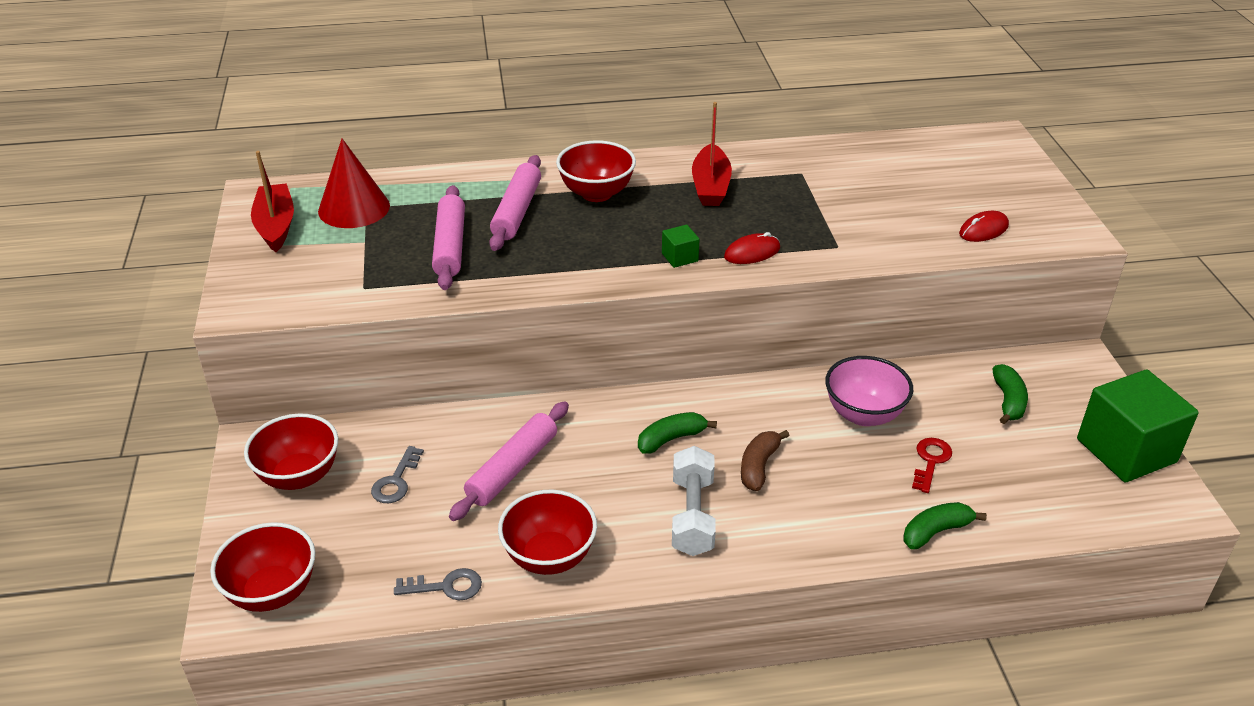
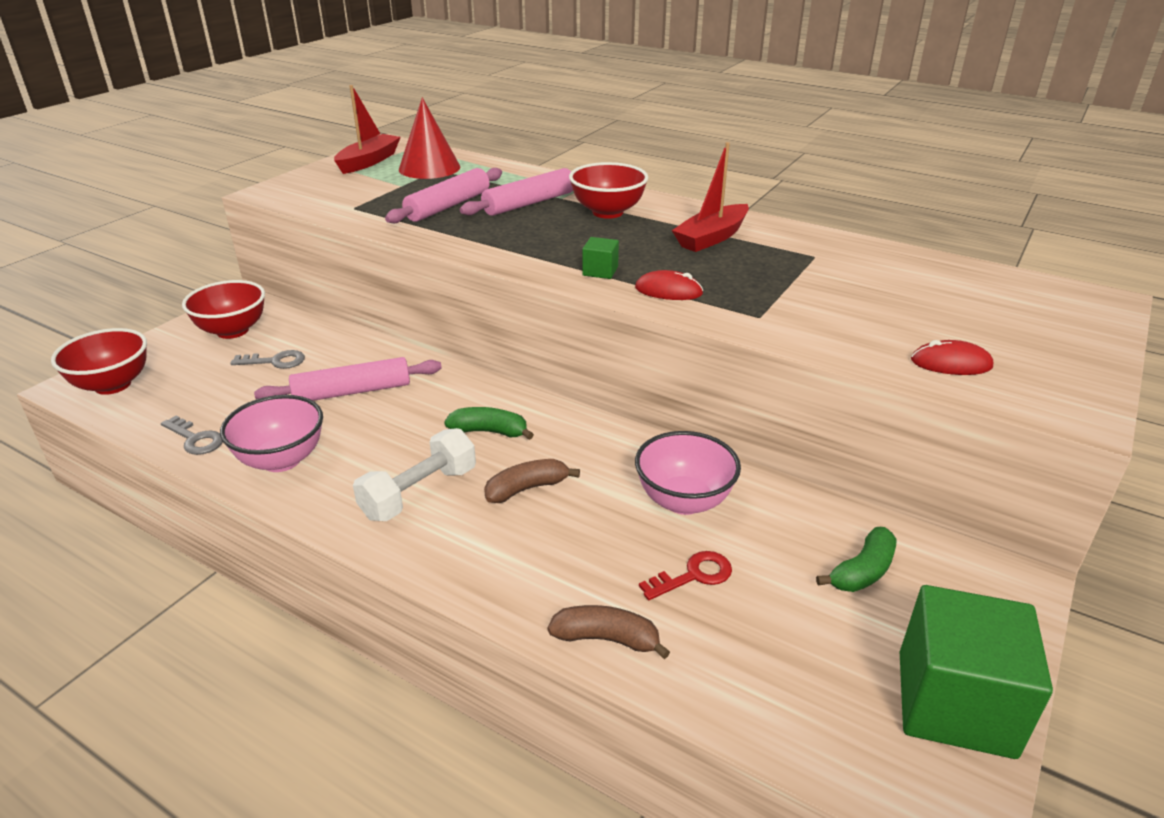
camera: 40 degrees right, 5 degrees down
grey key [371,446,424,503] -> grey key turned 150 degrees counterclockwise [230,350,305,369]
red bowl [498,489,597,575] -> pink bowl [220,395,323,472]
green banana [904,502,987,549] -> brown banana [547,605,670,659]

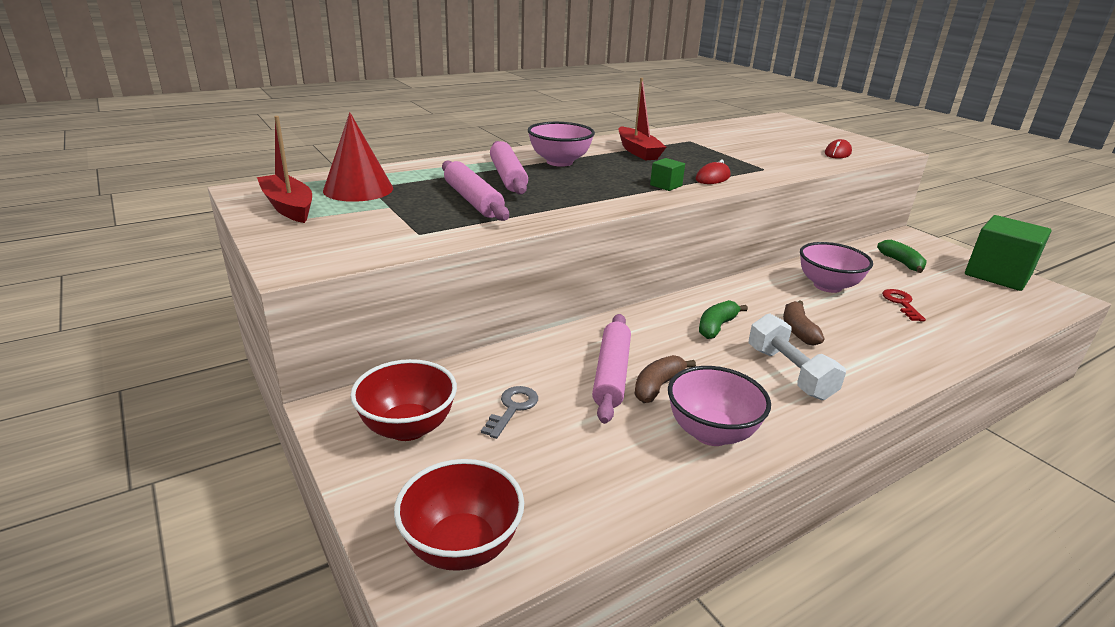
camera: 65 degrees left, 5 degrees down
grey key [161,416,223,455] -> none
brown banana [547,605,670,659] -> brown banana moved to [634,355,696,403]
red bowl [569,162,648,219] -> pink bowl [528,122,595,167]

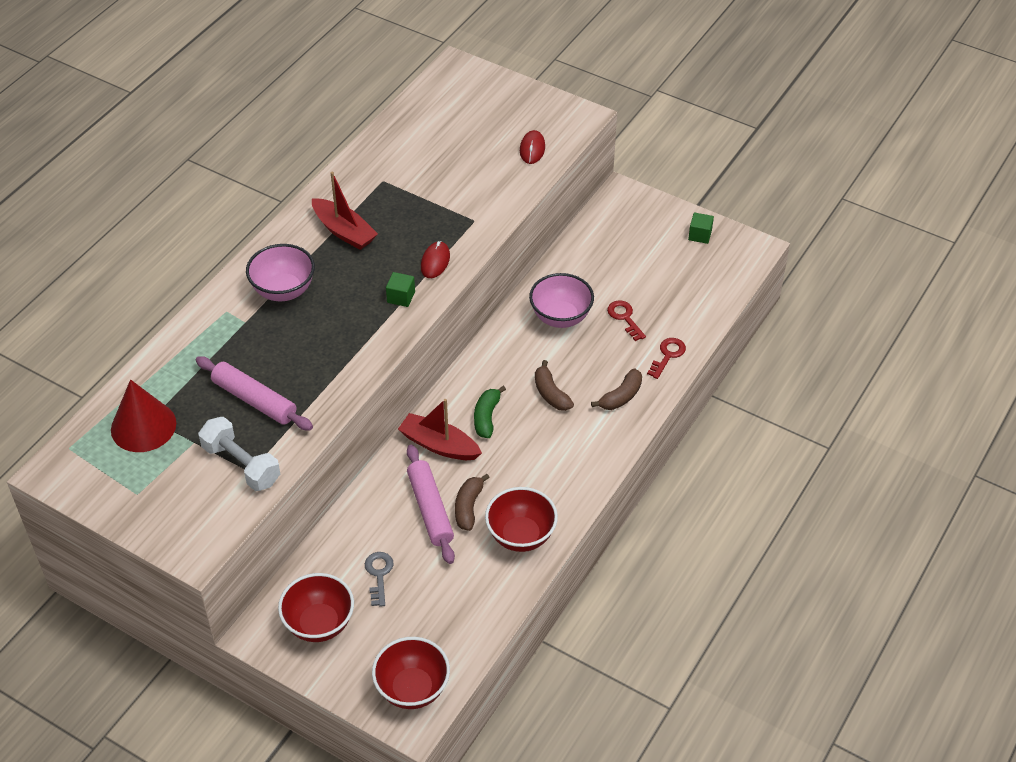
camera: 25 degrees left, 20 degrees up
red boat [257,116,312,223] -> red boat moved to [398,399,482,460]
pink rolling pin [490,141,528,195] -> none
pink bowl [668,366,771,446] -> red bowl [485,487,558,552]
white dumbbell [749,313,846,400] -> white dumbbell moved to [198,417,280,491]
green banana [877,240,927,273] -> none
green cube [965,215,1052,291] -> green cube [688,212,714,244], size x0.42
none -> brown banana [591,369,642,410]
none -> red key [647,338,686,379]

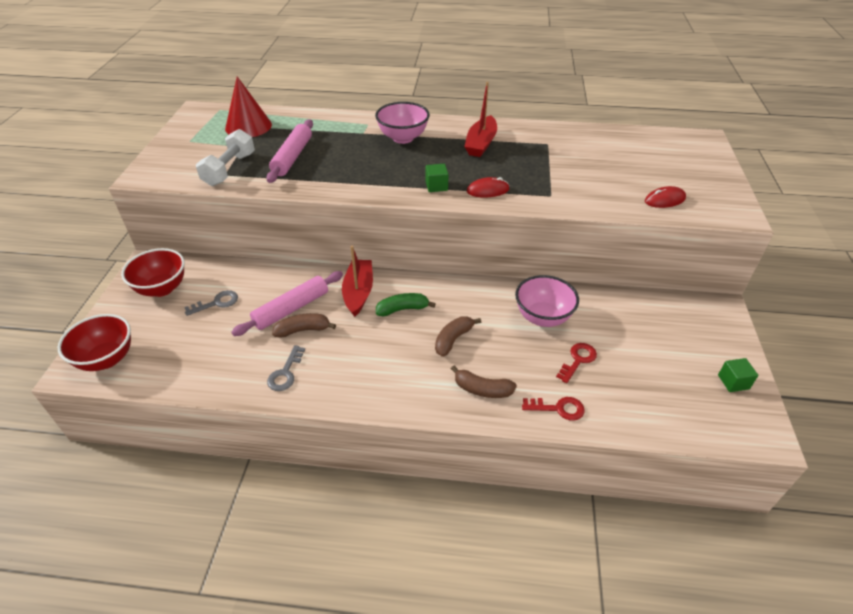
camera: 65 degrees right, 5 degrees down
red bowl [485,487,558,552] -> grey key [267,345,305,391]

